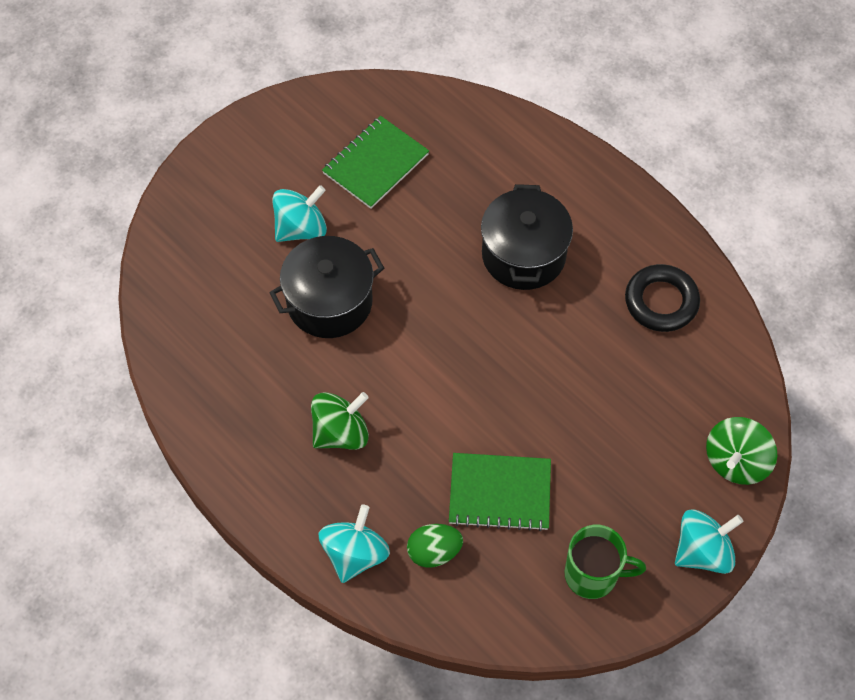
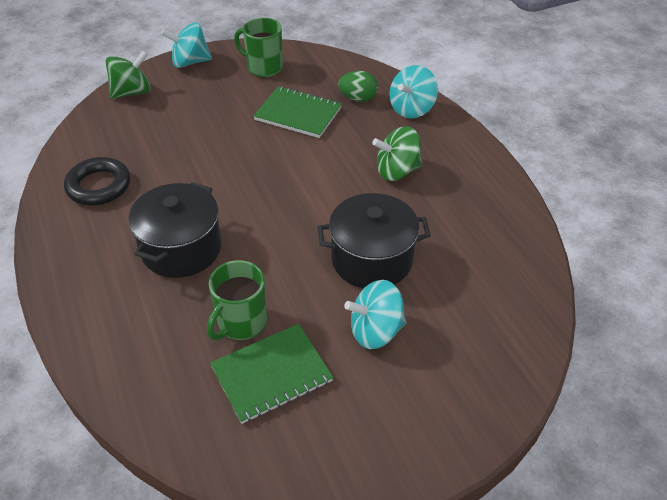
camera: 160 degrees left, 15 degrees down
none -> green mug [207,260,267,340]

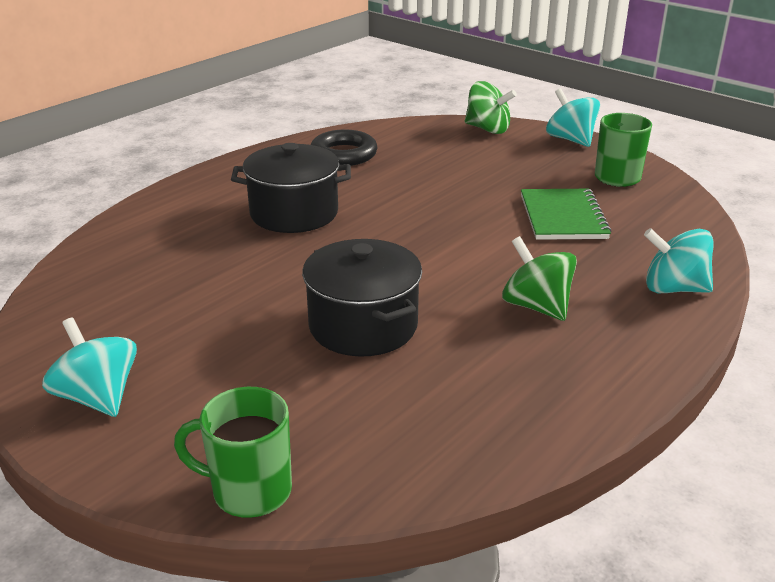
camera: 65 degrees right, 15 degrees down
green mug [207,260,267,340] -> green mug moved to [174,387,292,518]
green notebook [210,324,333,424] -> none
green egg [338,71,378,102] -> none
turquoise spinning top [344,280,407,349] -> turquoise spinning top moved to [42,318,137,417]

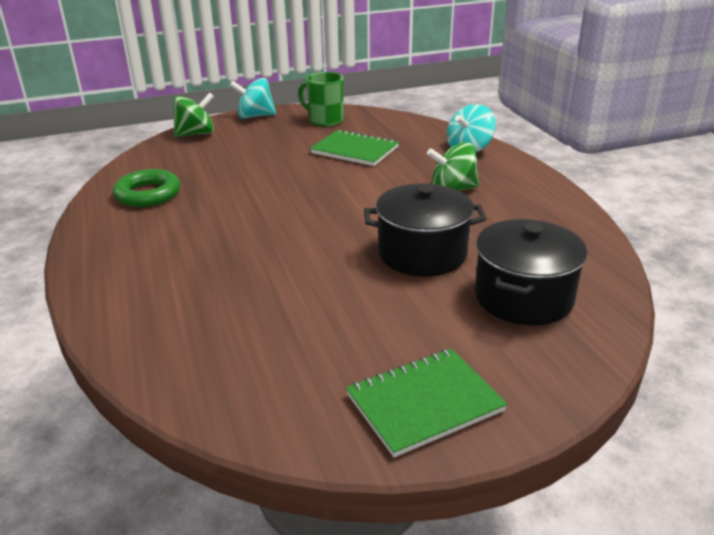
camera: 60 degrees left, 0 degrees up
turquoise spinning top [42,318,137,417] -> green notebook [346,348,507,457]
green mug [174,387,292,518] -> none
black pot [231,143,351,233] -> black pot moved to [475,219,588,325]
black ring [311,129,378,166] -> green ring [113,169,180,207]

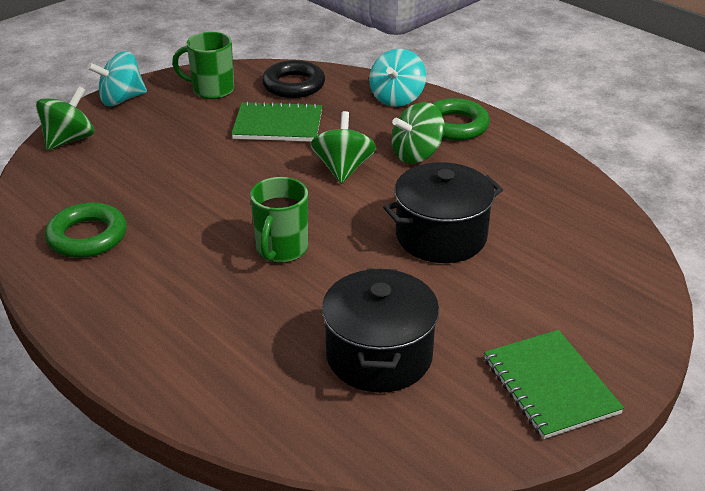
camera: 25 degrees left, 5 degrees up
green notebook [346,348,507,457] -> green notebook turned 60 degrees counterclockwise [484,330,624,439]
black pot [475,219,588,325] -> black pot moved to [322,268,439,393]
none -> green mug [250,177,308,263]
none -> black ring [262,60,325,98]
none -> green spinning top [311,111,376,184]
none -> green ring [432,98,490,141]

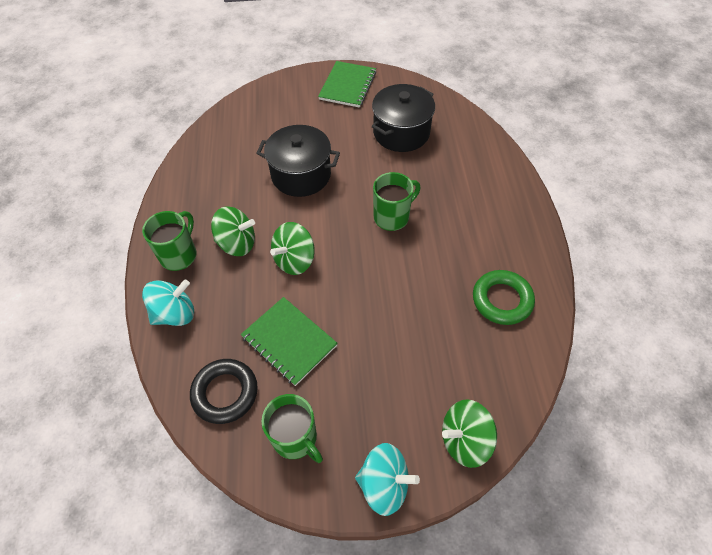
camera: 140 degrees left, 20 degrees up
green ring [432,98,490,141] -> green mug [142,211,196,271]

